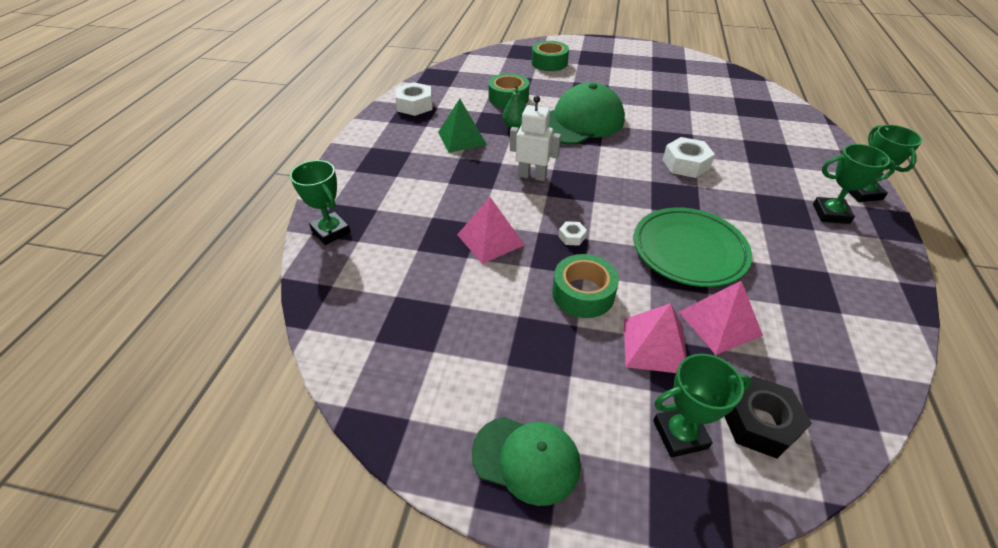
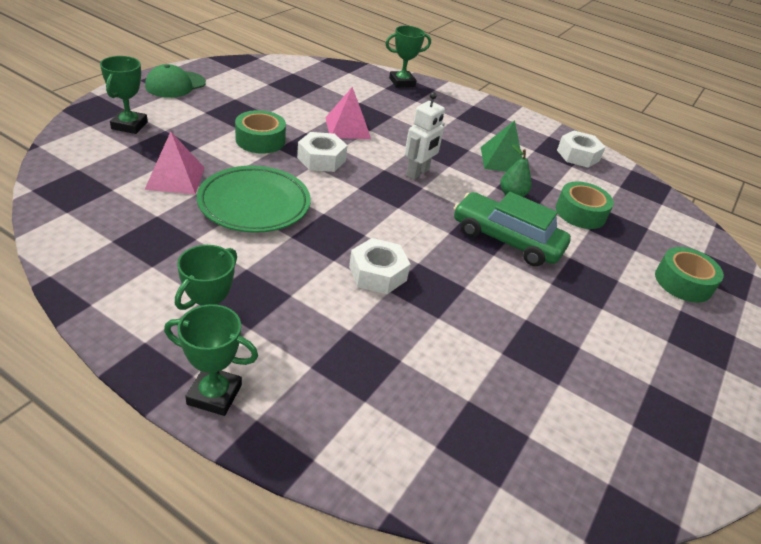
camera: 105 degrees right, 5 degrees down
green cap [548,82,625,145] -> green car [454,192,571,266]
white nut [558,221,587,246] -> white nut [297,132,347,172], size x1.98
pink pyramid [624,303,687,373] -> none
black nut [724,376,812,459] -> none

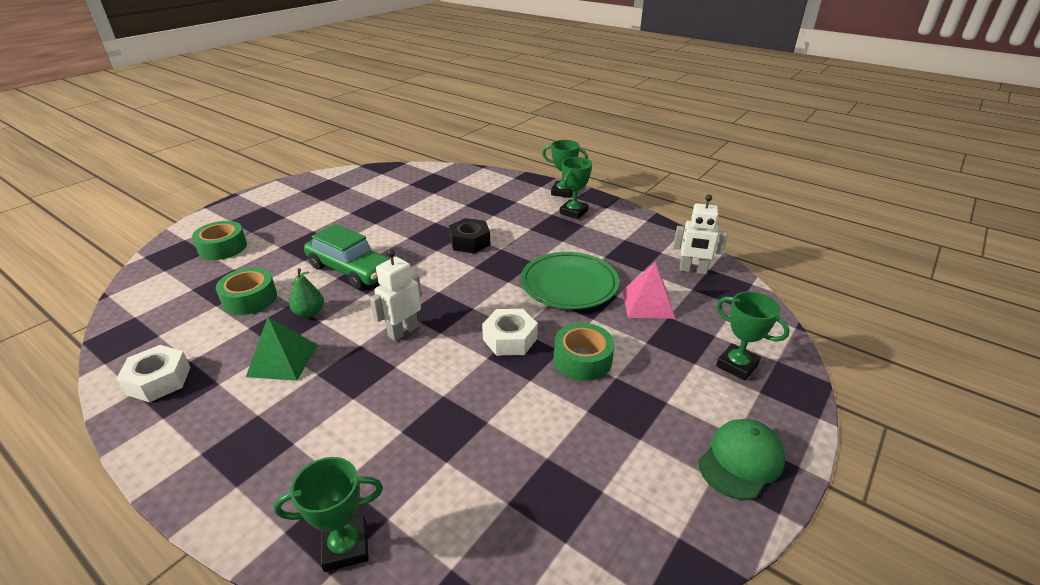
camera: 170 degrees left, 5 degrees down
green trophy [100,56,148,134] -> green trophy turned 60 degrees counterclockwise [716,292,790,380]
pink pyramid [325,87,371,139] -> none
white nut [349,238,410,294] -> black nut [449,218,490,253]
none -> white robot [673,195,728,274]

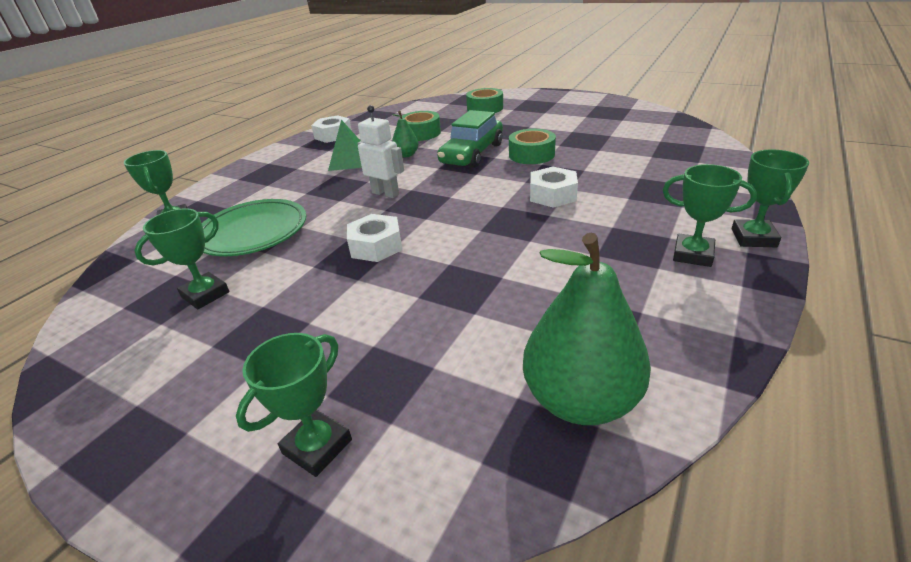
camera: 85 degrees right, 0 degrees up
black nut [449,218,490,253] -> white nut [530,167,578,208]
green plate [521,252,619,309] -> green plate moved to [202,199,306,256]
green tape [554,323,614,381] -> green tape moved to [509,129,556,164]
pink pyramid [623,263,675,319] -> none
white robot [673,195,728,274] -> green pear [523,233,651,425]
green cap [698,419,785,500] -> none
none -> green trophy [134,208,230,309]

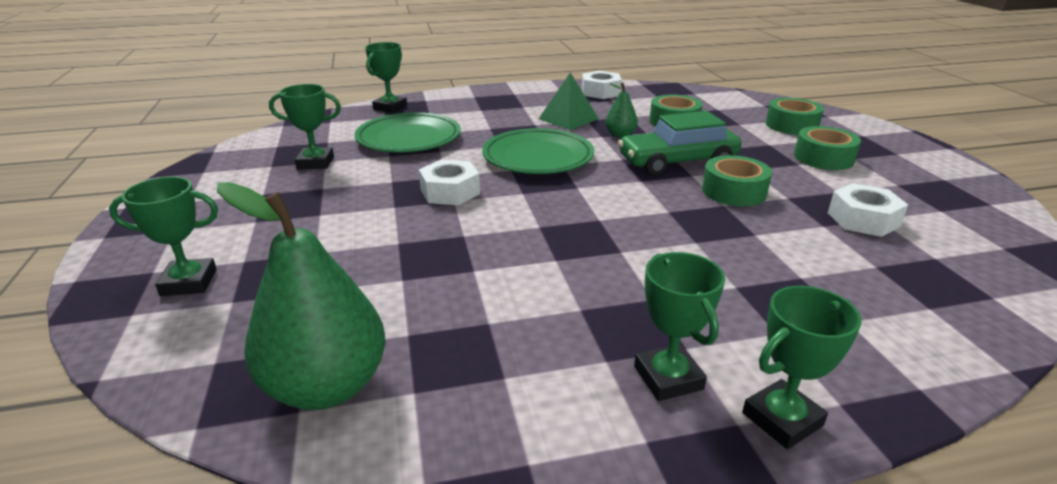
camera: 45 degrees right, 5 degrees down
white robot [357,105,404,198] -> green plate [482,128,594,174]
white nut [530,167,578,208] -> white nut moved to [828,183,908,237]
none -> green tape [794,126,861,170]

